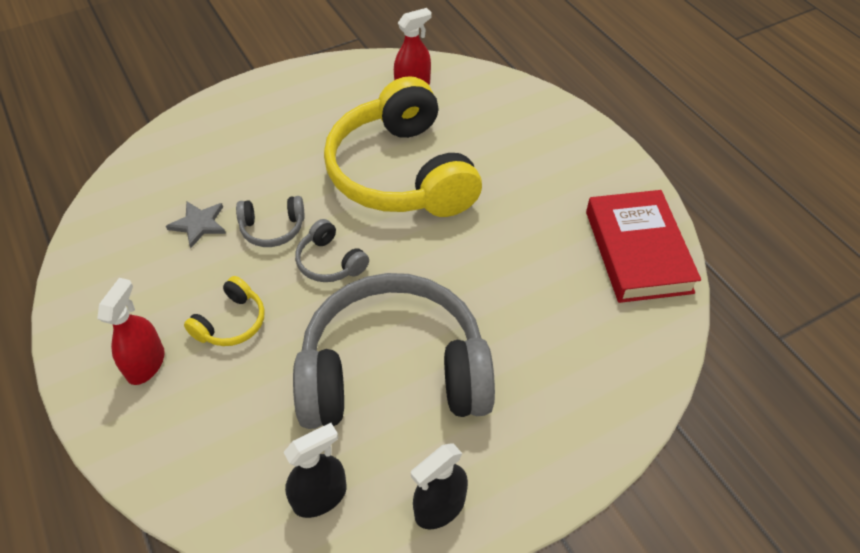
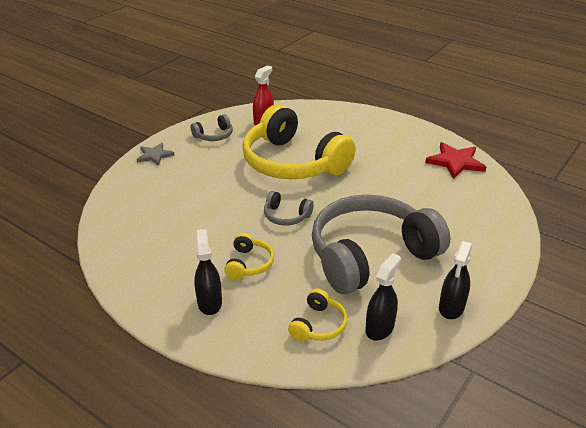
camera: 25 degrees left, 15 degrees down
red spray bottle [97,278,165,385] -> black spray bottle [194,229,222,315]
grey star [166,201,226,248] -> grey star moved to [137,143,174,166]
grey headphones [236,196,305,247] -> grey headphones moved to [191,114,233,141]
red book [586,190,701,303] -> red star [425,142,486,179]
none -> yellow headphones [288,289,347,341]

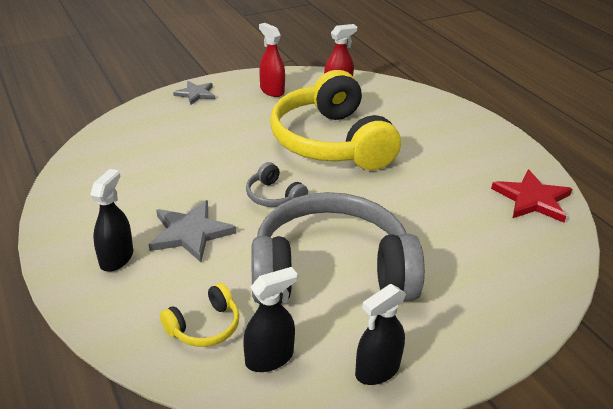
camera: 25 degrees right, 0 degrees up
grey headphones [191,114,233,141] -> red spray bottle [259,23,285,97]
yellow headphones [224,233,274,280] -> grey star [149,200,236,262]

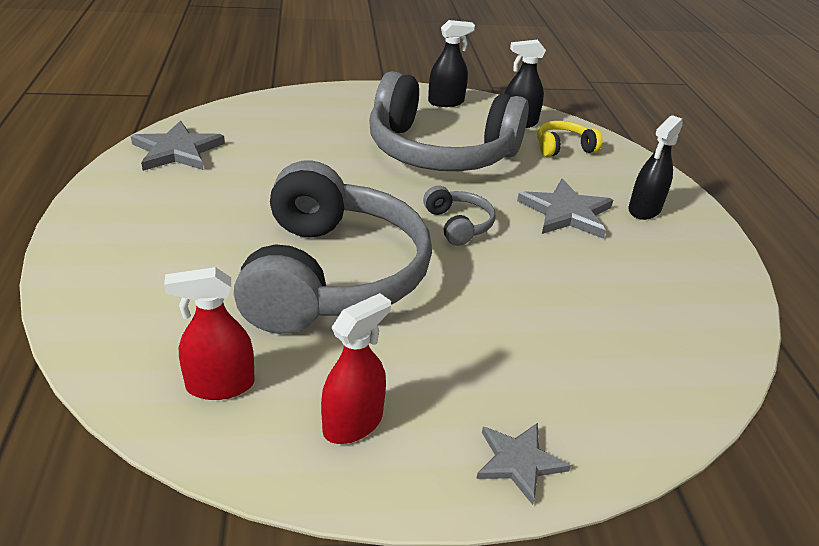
camera: 160 degrees left, 0 degrees up
red spray bottle [259,23,285,97] -> red spray bottle turned 120 degrees counterclockwise [321,293,391,444]
yellow headphones [270,70,401,170] -> grey headphones [234,160,432,334]
red star [491,170,572,223] -> grey star [131,121,225,171]

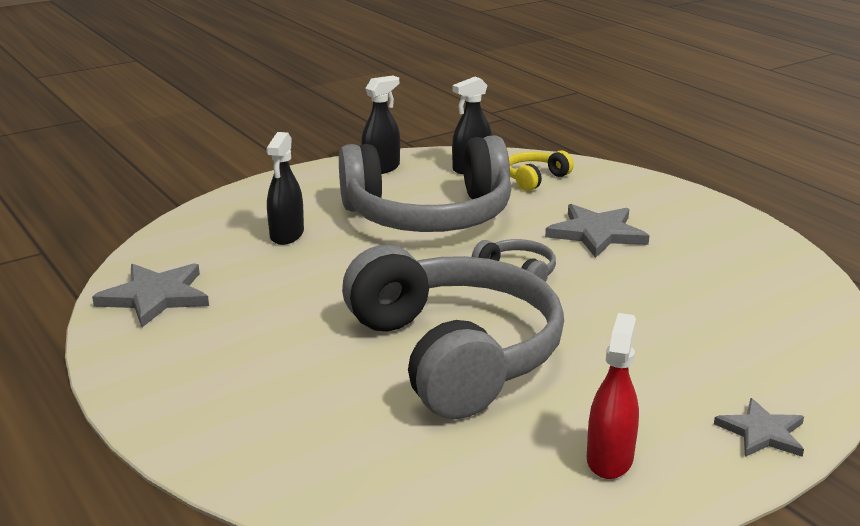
camera: 25 degrees left, 10 degrees down
red spray bottle [164,267,255,400] -> none
black spray bottle [628,115,683,220] -> black spray bottle moved to [266,132,304,245]

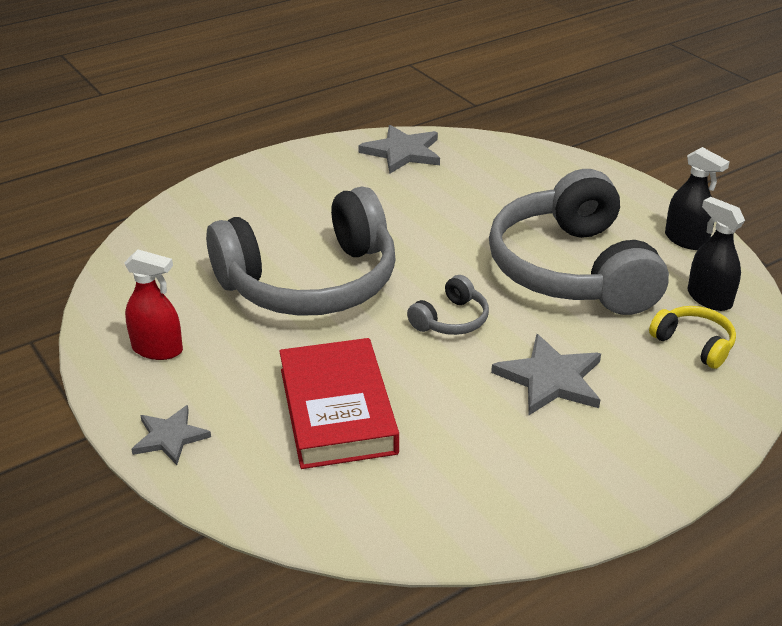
camera: 90 degrees right, 10 degrees up
black spray bottle [266,132,304,245] -> none
none -> red book [279,338,399,469]

